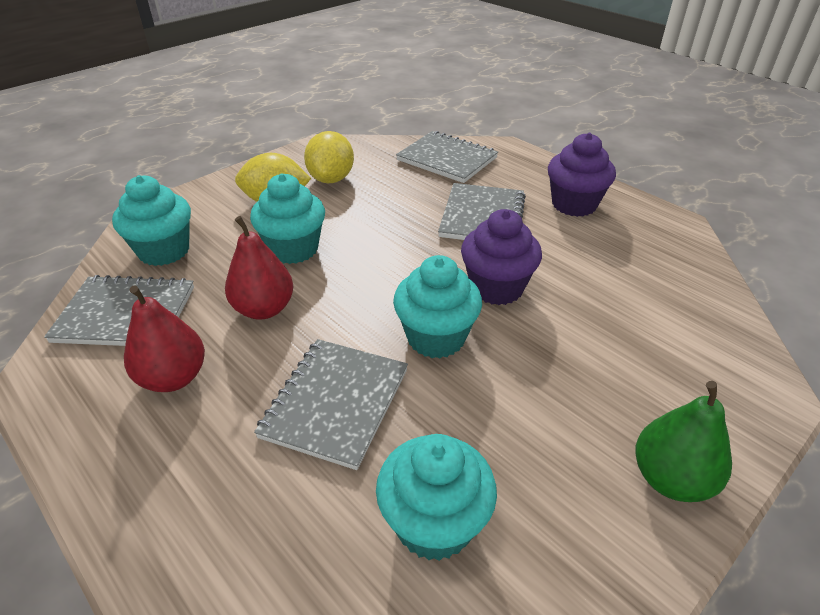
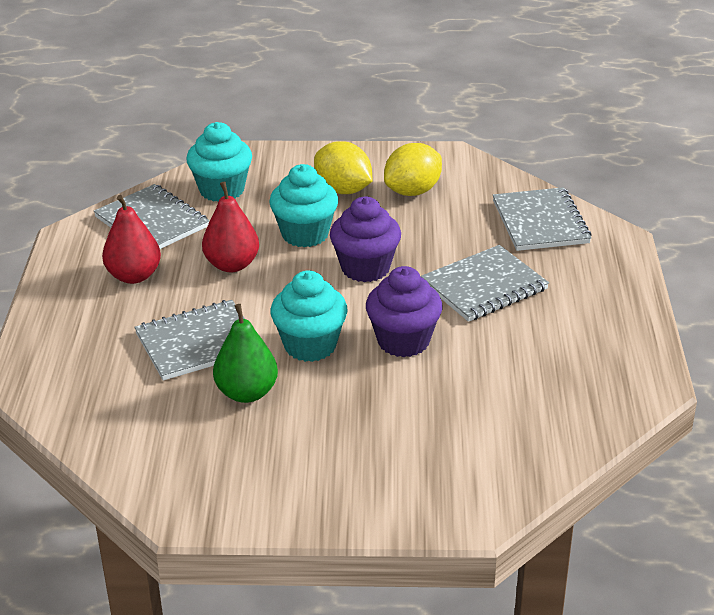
camera: 45 degrees right, 5 degrees down
turquoise cupcake [376,434,497,561] -> none
purple cupcake [548,133,616,217] -> purple cupcake moved to [330,197,401,282]
green pear [635,381,732,502] -> green pear moved to [213,304,278,403]

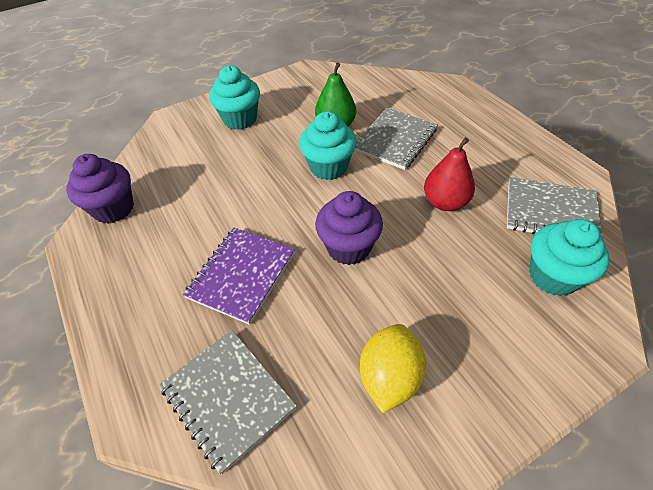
camera: 150 degrees right, 15 degrees up
red pear [102,195,161,284] -> none
turquoise cupcake [269,164,338,247] -> turquoise cupcake moved to [209,65,260,130]
yellow lemon [314,141,372,194] -> none
purple cupcake [366,266,443,357] -> purple cupcake moved to [66,154,134,224]
grey notebook [420,245,549,322] -> purple notebook [183,228,295,325]

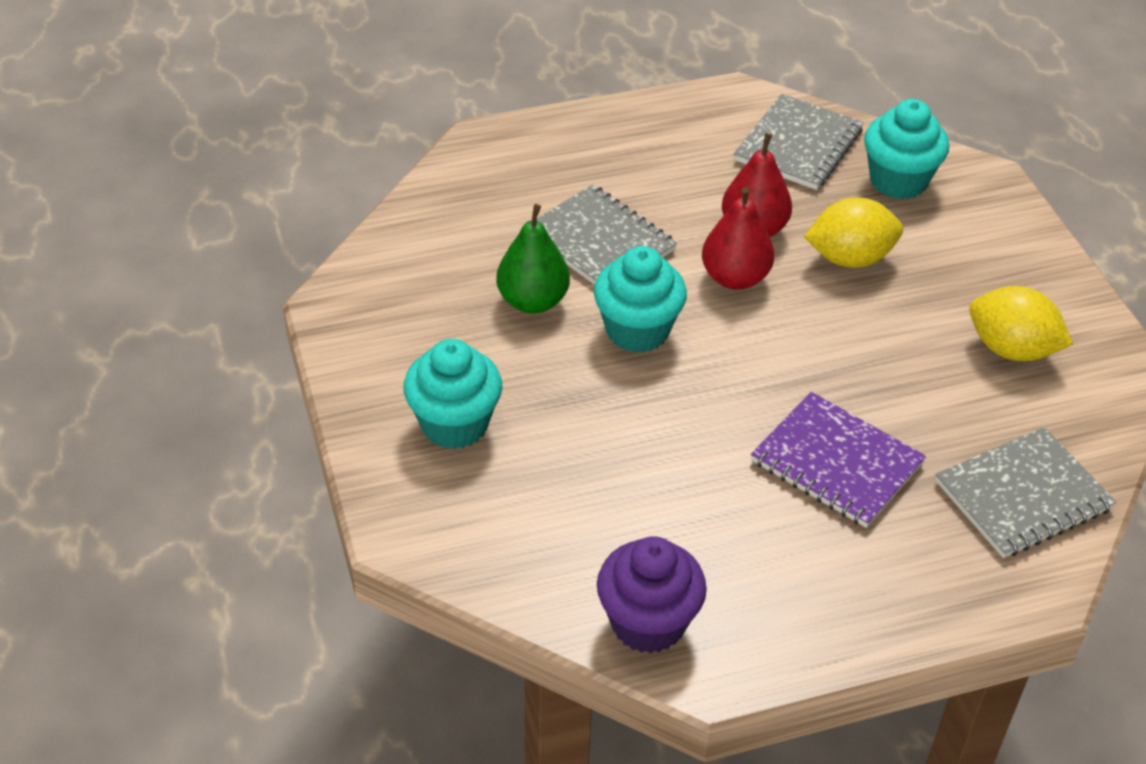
camera: 80 degrees left, 5 degrees down
purple cupcake [315,191,383,265] -> none
none -> red pear [702,187,774,290]
none -> yellow lemon [804,198,903,268]

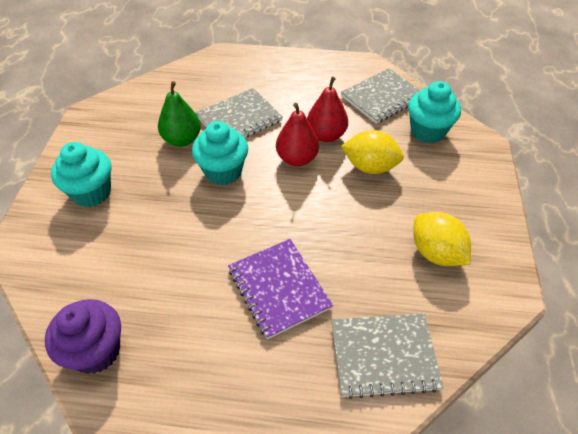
camera: 25 degrees right, 5 degrees up
grey notebook [537,184,677,285] -> grey notebook turned 75 degrees clockwise [195,88,283,138]

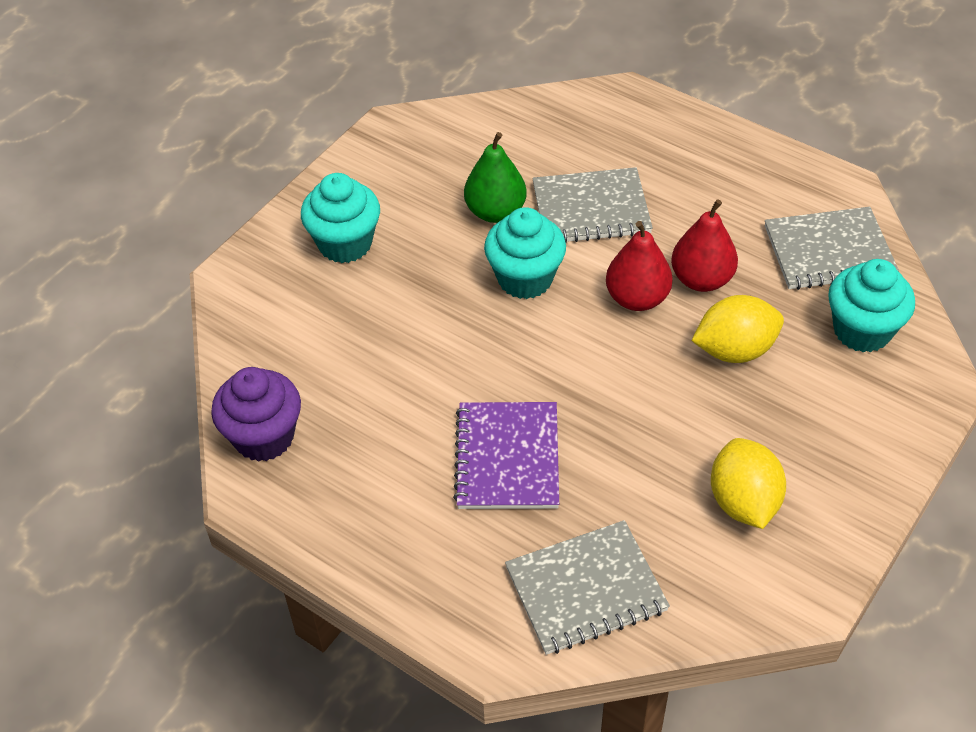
camera: 30 degrees right, 0 degrees up
grey notebook [331,313,444,399] -> grey notebook turned 45 degrees counterclockwise [505,520,670,655]
yellow lemon [341,130,404,174] -> yellow lemon turned 60 degrees counterclockwise [691,295,784,363]

